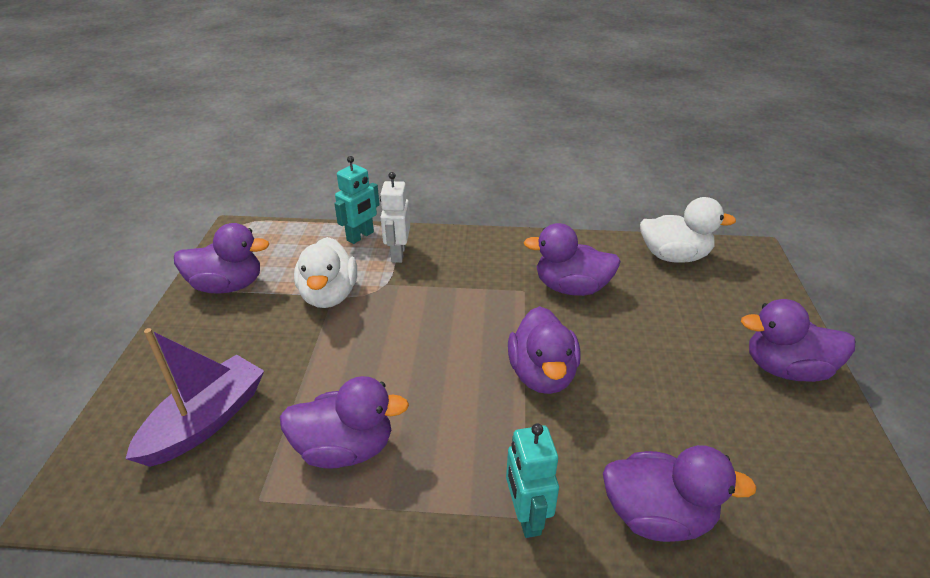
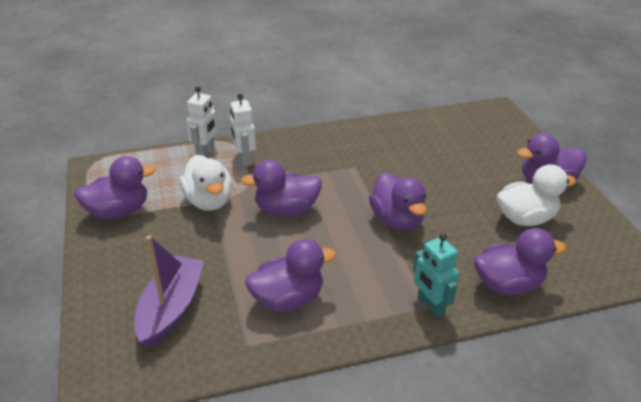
camera: 20 degrees left, 0 degrees up
turquoise robot [334,156,380,244] -> white robot [186,86,218,157]
purple duck [523,223,621,296] -> purple duck moved to [241,160,322,217]
white duck [640,197,736,263] -> white duck moved to [497,164,576,226]

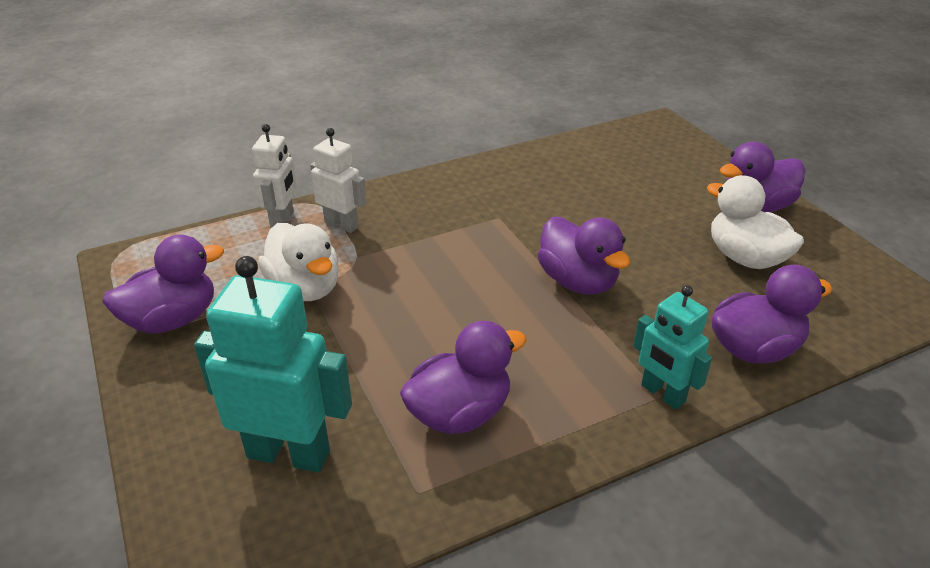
camera: 10 degrees left, 0 degrees up
purple boat [134,236,204,348] -> turquoise robot [194,256,352,472]
white robot [230,93,256,167] -> white robot turned 150 degrees clockwise [310,128,367,233]
purple duck [241,160,322,217] -> none
white duck [497,164,576,226] -> white duck turned 105 degrees counterclockwise [707,175,804,269]

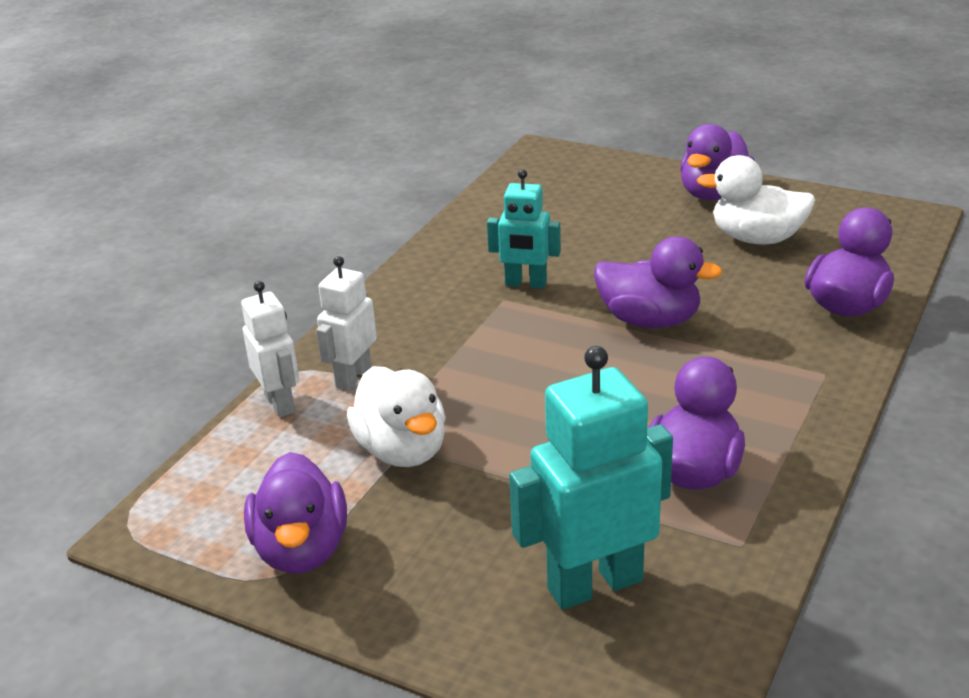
camera: 35 degrees left, 5 degrees down
purple duck [103,234,224,334] -> purple duck turned 150 degrees clockwise [244,452,347,574]
white duck [258,223,339,301] -> white duck turned 45 degrees clockwise [347,366,446,467]
white robot [310,128,367,233] -> white robot turned 60 degrees counterclockwise [316,256,377,391]
turquoise robot [633,285,712,409] -> turquoise robot moved to [487,169,561,288]

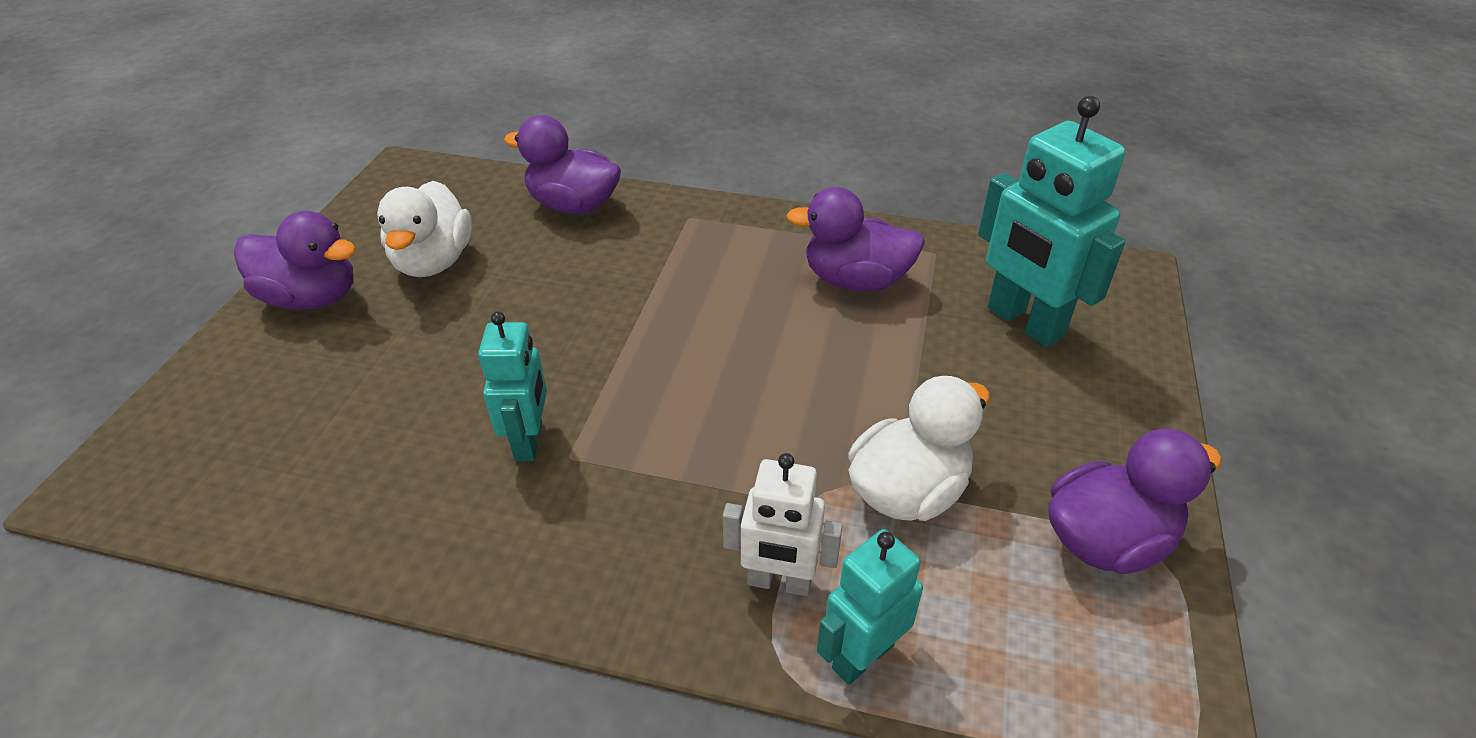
camera: 105 degrees left, 10 degrees up
white robot [241,281,299,417] -> turquoise robot [817,529,923,685]
purple duck [594,236,722,328] -> none

